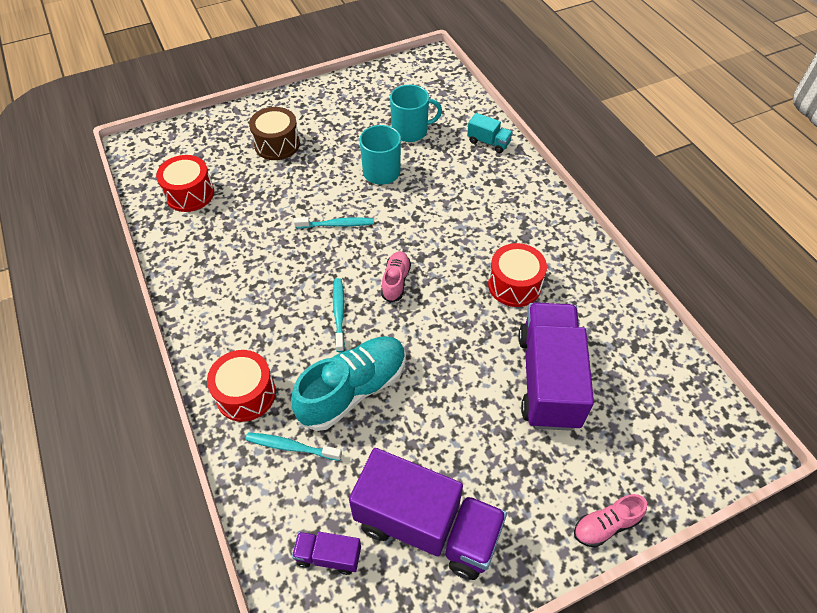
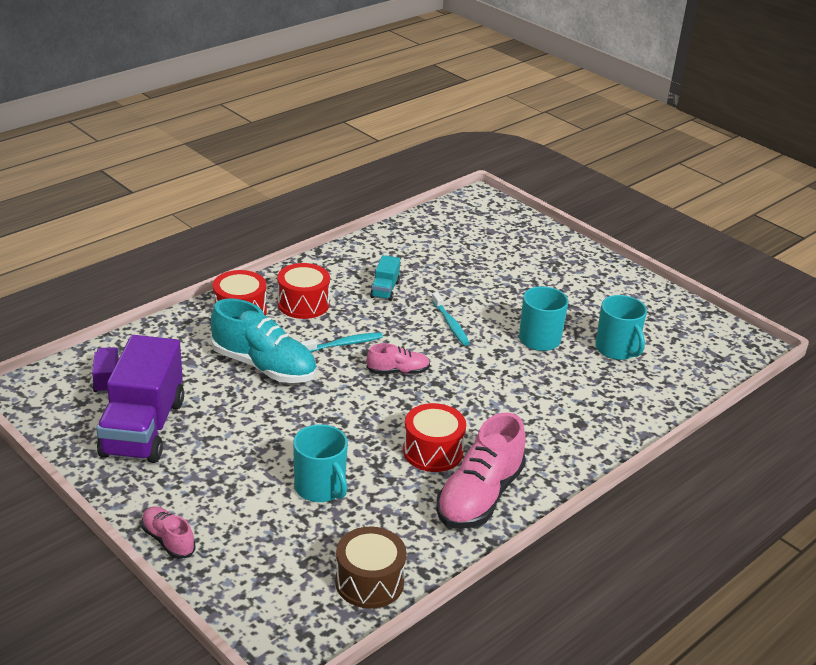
camera: 70 degrees right, 20 degrees down
red drum [156,155,214,212] -> red drum moved to [277,263,330,319]
turquoise toothbrush [245,432,342,461] -> none
brown drum [249,107,300,160] -> brown drum moved to [335,527,406,609]
turquoise truck [467,113,513,153] -> turquoise truck moved to [370,255,400,301]
purple truck [518,303,594,431] -> turquoise mug [293,424,348,502]
none -> pink shoe [436,413,526,529]

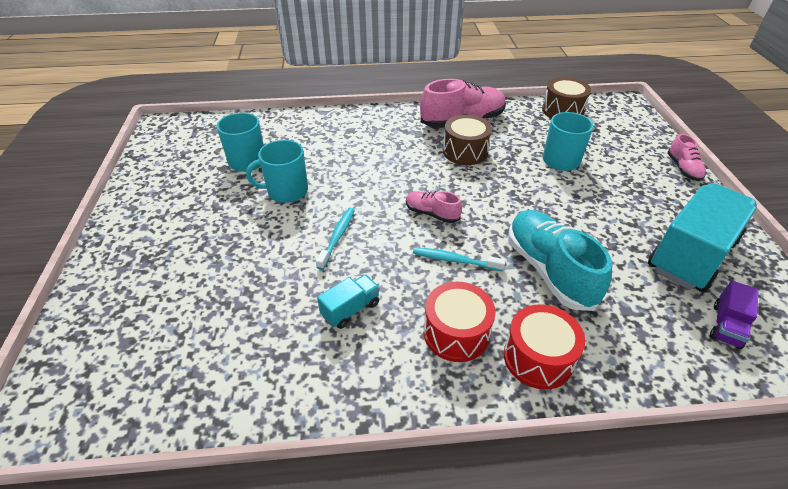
camera: 140 degrees left, 10 degrees up
purple truck [96,335,184,463] -> turquoise truck [648,183,757,292]
red drum [403,403,466,472] -> brown drum [443,115,492,165]

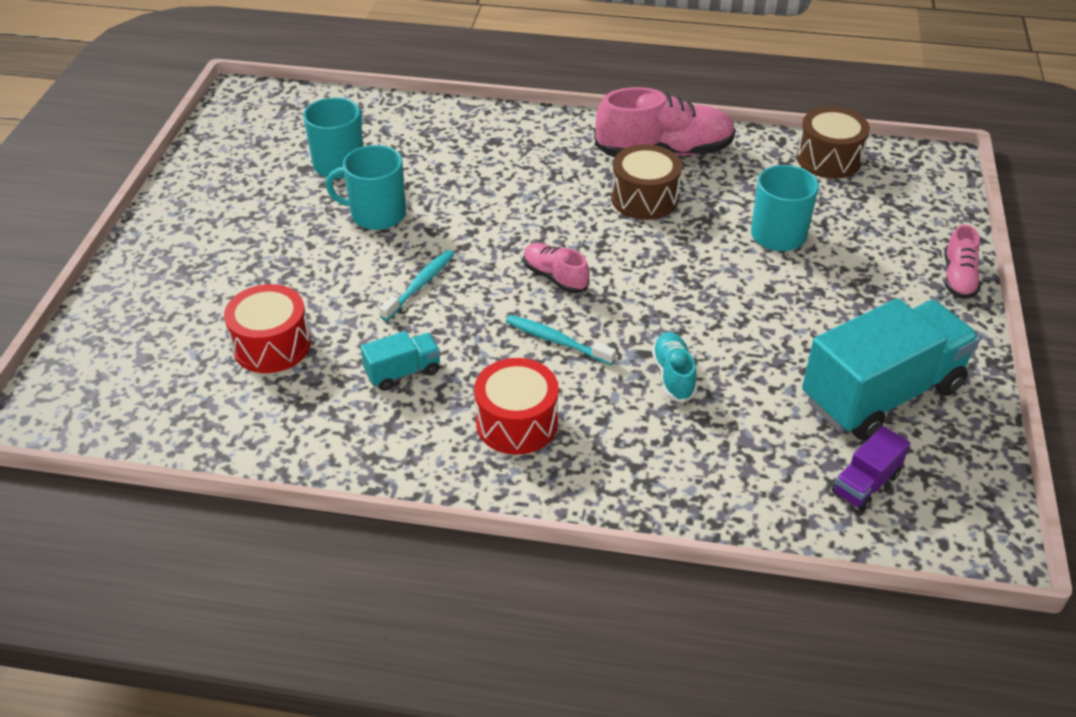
camera: 15 degrees right, 0 degrees up
red drum [504,304,585,390] -> red drum moved to [224,284,311,373]
turquoise shoe [508,210,612,311] -> turquoise shoe [652,332,697,403], size x0.52

